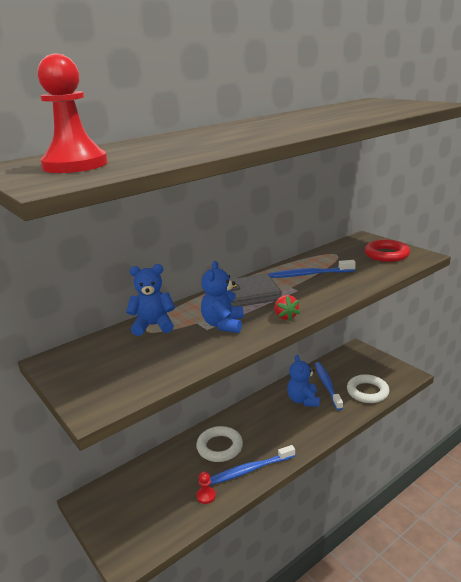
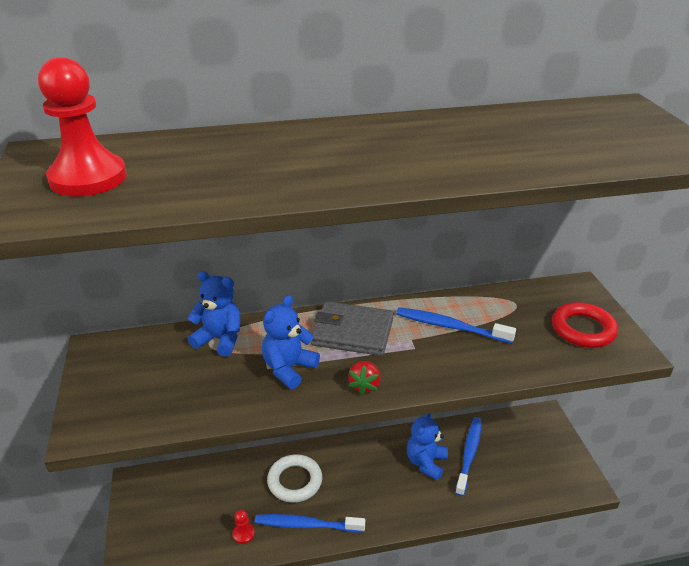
camera: 25 degrees right, 10 degrees up
white ring [347,374,389,403] -> none

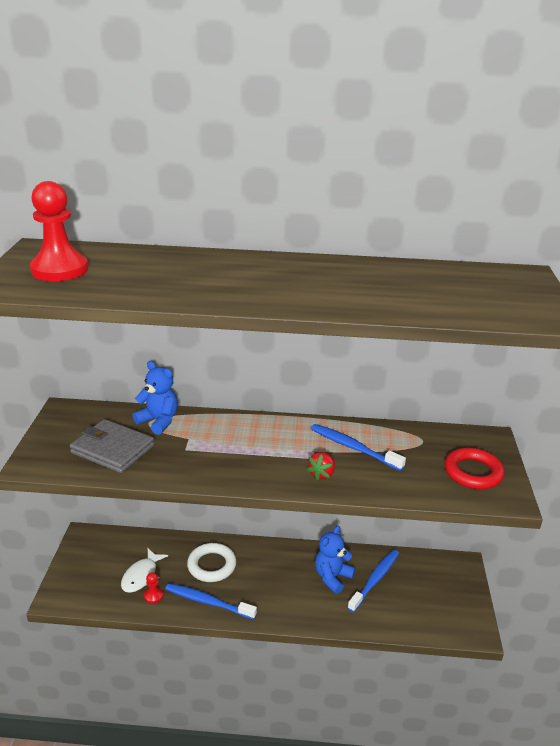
camera: 15 degrees right, 5 degrees down
blue teddy bear [262,295,320,389] -> none
grey wallet [311,301,394,356] -> grey wallet moved to [70,419,154,473]
red strawberry [348,361,381,395] -> red strawberry moved to [307,452,335,480]
none -> white fish [121,548,168,593]

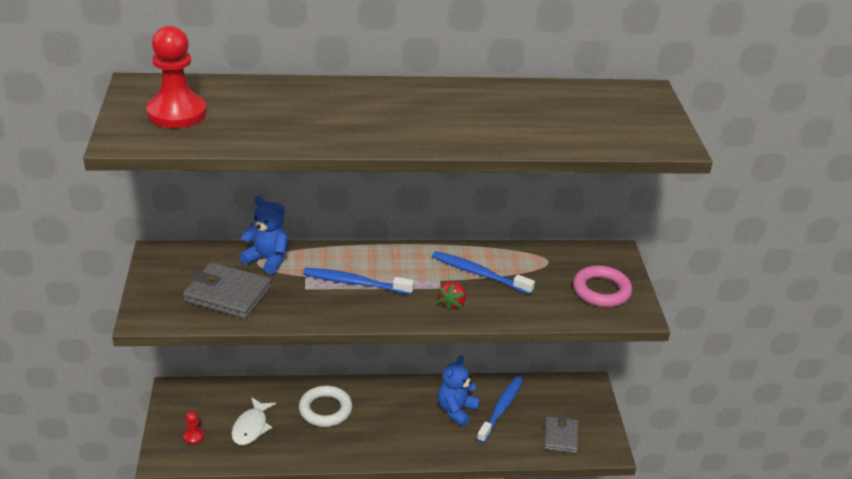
camera: 10 degrees left, 5 degrees up
red pawn [144,572,163,604] -> red pawn moved to [183,411,204,444]
blue toothbrush [165,583,257,620] -> blue toothbrush moved to [303,268,414,295]
red ring [444,448,505,489] -> pink ring [573,265,632,307]
none -> grey wallet [544,416,578,453]

